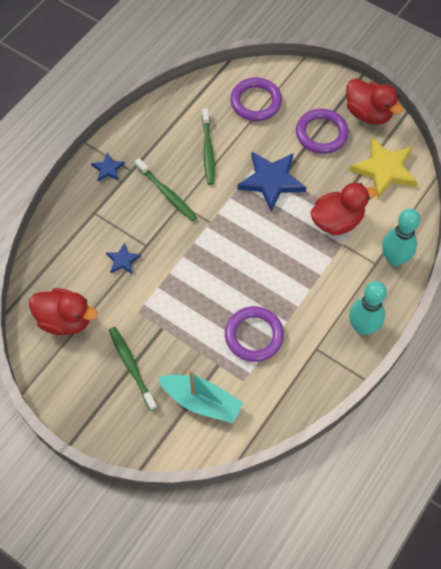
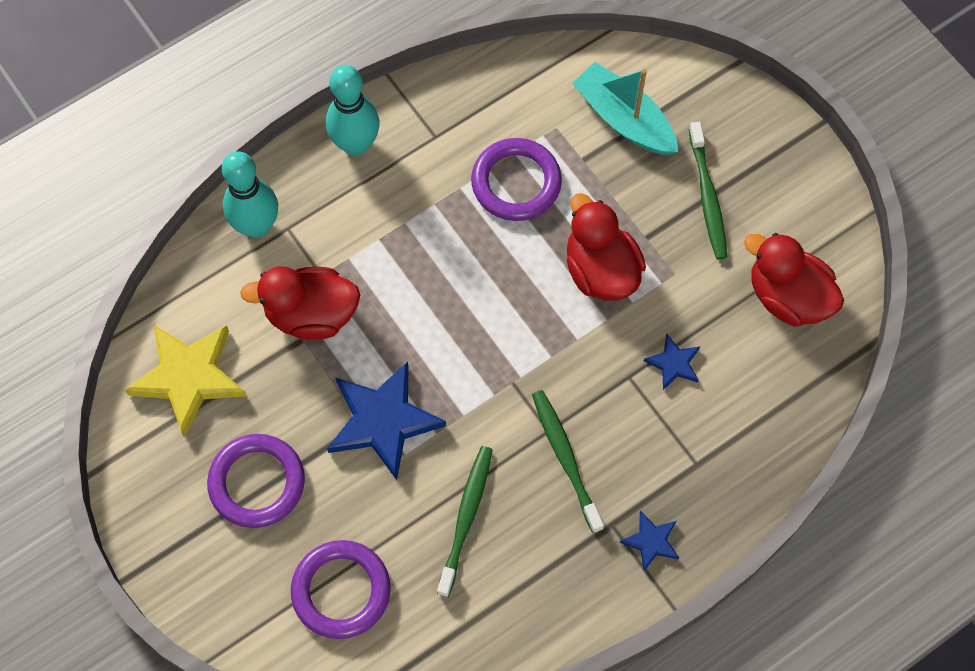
camera: 160 degrees left, 5 degrees up
red duck [346,78,403,124] -> red duck moved to [567,193,646,301]

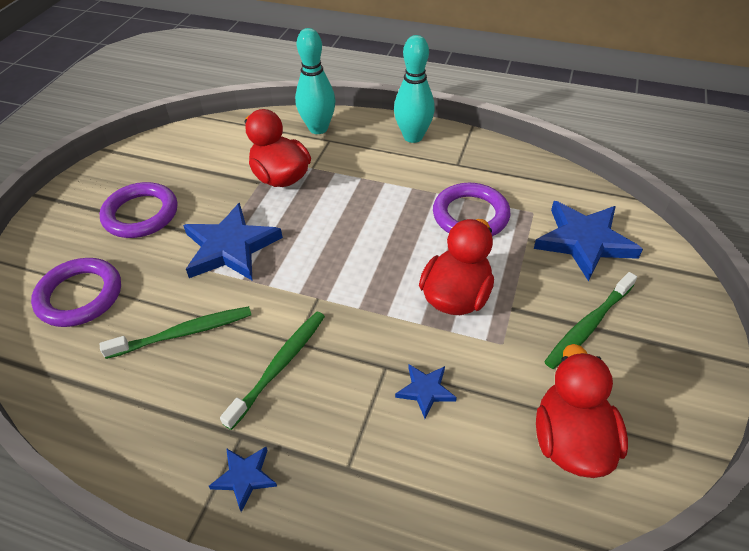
camera: 55 degrees right, 20 degrees down
yellow star [125,325,247,437] -> none
turquoise boat [572,62,678,155] -> blue star [534,201,643,282]

